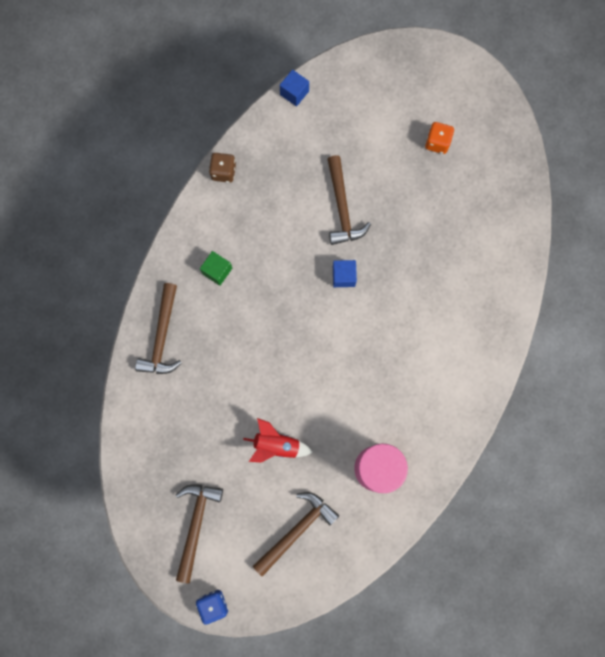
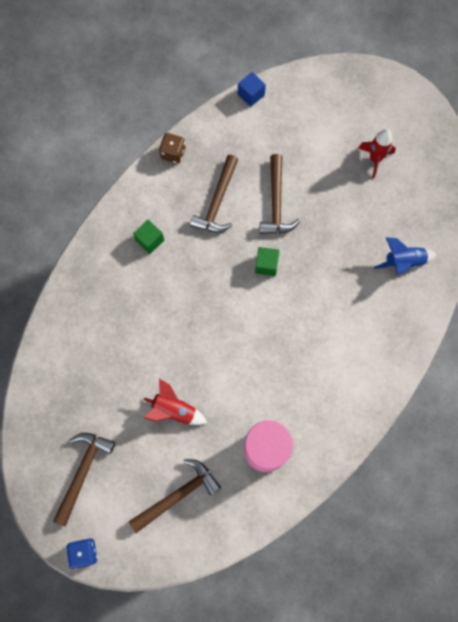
camera: 10 degrees right, 5 degrees down
brown hammer [135,283,182,374] -> brown hammer moved to [190,155,238,233]
blue cube [333,260,357,287] -> green cube [255,247,280,276]
orange dice [425,122,454,154] -> red rocket [358,129,396,178]
none -> blue rocket [374,237,436,274]

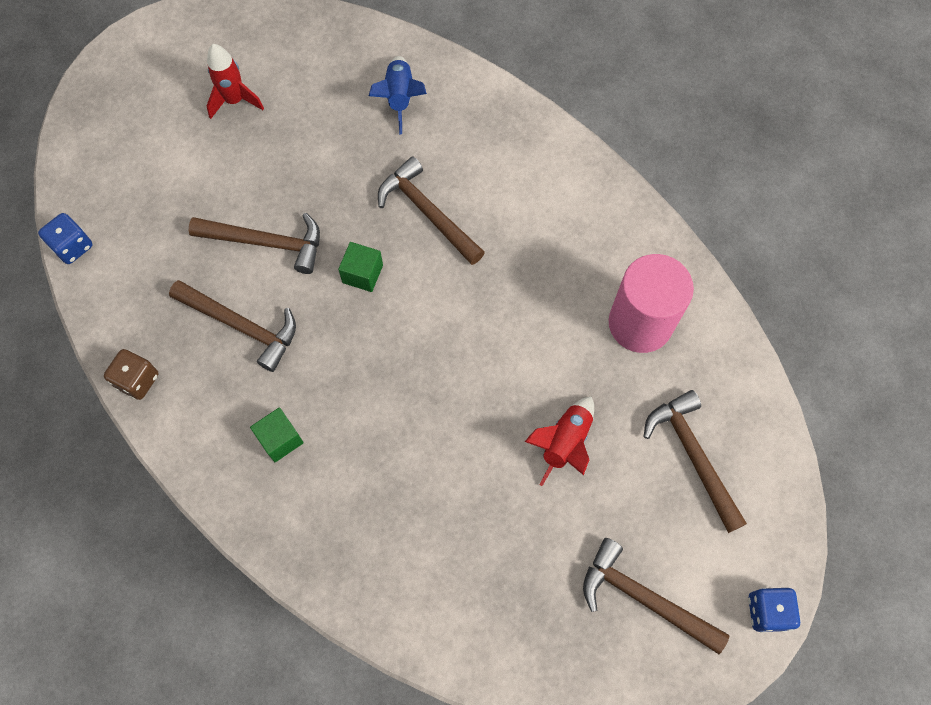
camera: 80 degrees left, 5 degrees down
blue cube [238,72,266,107] -> blue dice [38,213,92,264]
none -> brown hammer [378,157,485,265]

